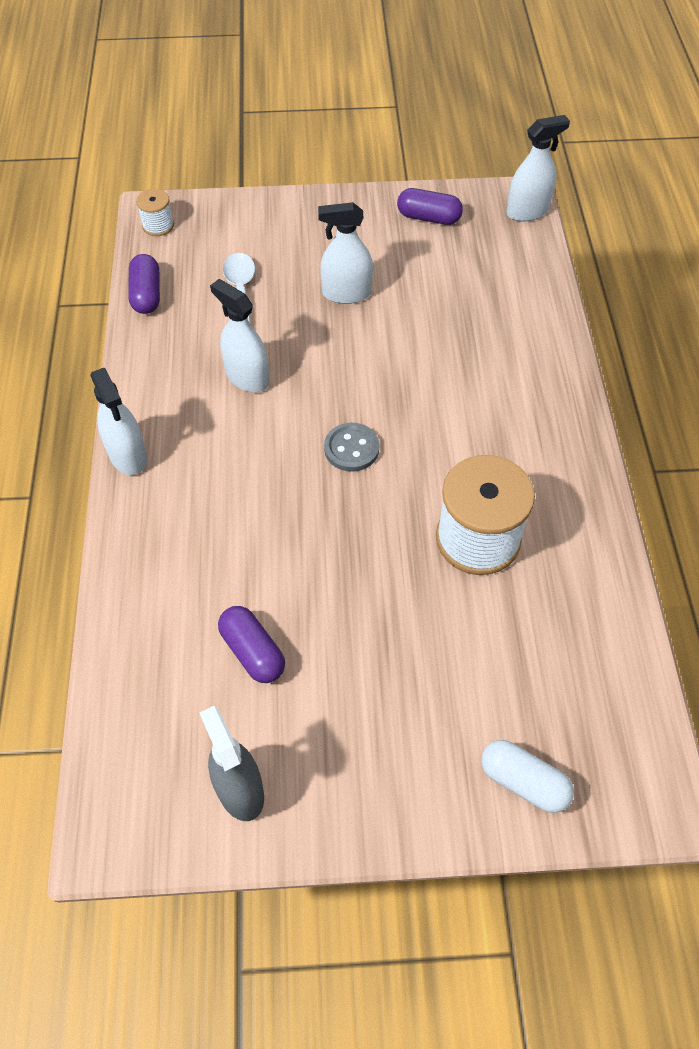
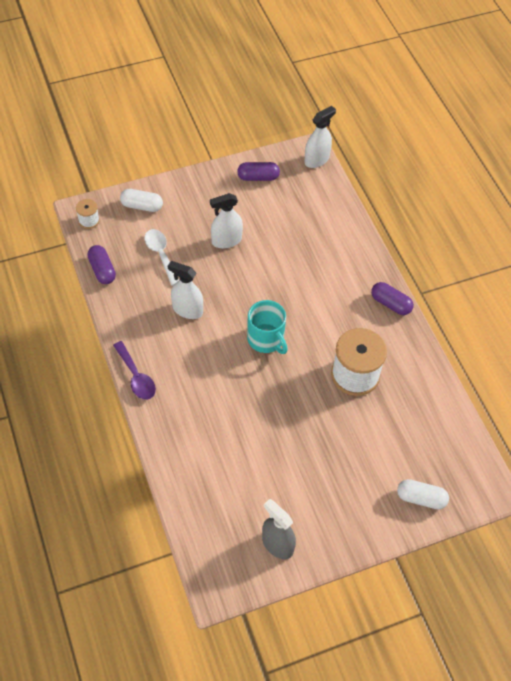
camera: 20 degrees left, 0 degrees up
white spray bottle [90,368,147,475] -> purple spoon [113,341,156,400]
purple capsule [218,606,285,683] -> purple capsule moved to [371,282,414,315]
grey button [324,423,380,472] -> turquoise mug [247,300,288,354]
none -> white capsule [120,189,163,212]

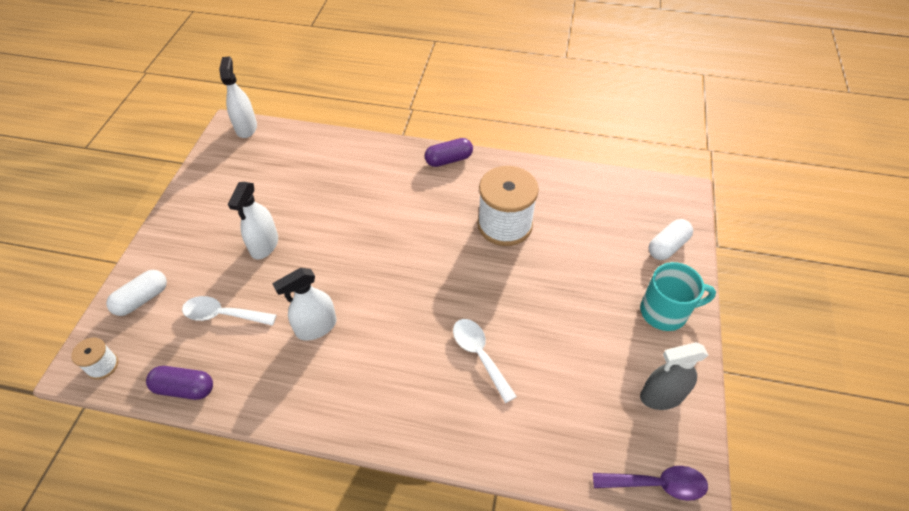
camera: 55 degrees left, 5 degrees down
purple spoon [113,341,156,400] -> purple spoon moved to [593,466,708,501]
purple capsule [237,162,280,181] -> none
turquoise mug [247,300,288,354] -> turquoise mug moved to [640,262,716,331]
none -> white spoon [453,319,517,403]

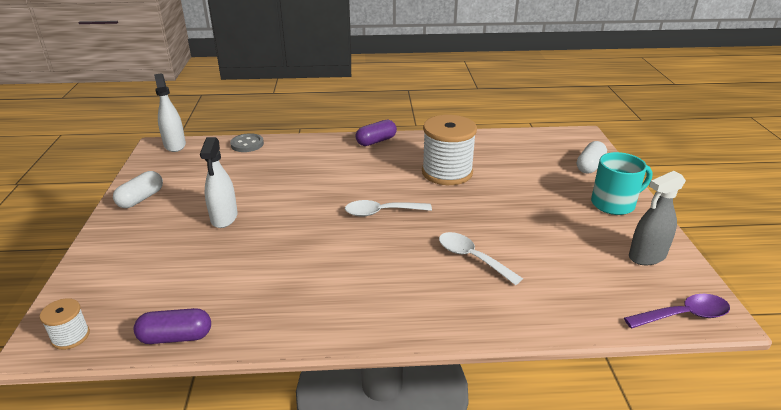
camera: 15 degrees left, 20 degrees down
white capsule [106,270,167,316] -> white capsule moved to [113,171,163,208]
white spoon [182,296,277,326] -> white spoon moved to [345,200,432,217]
white spray bottle [273,268,337,341] -> none
none -> grey button [230,133,264,152]

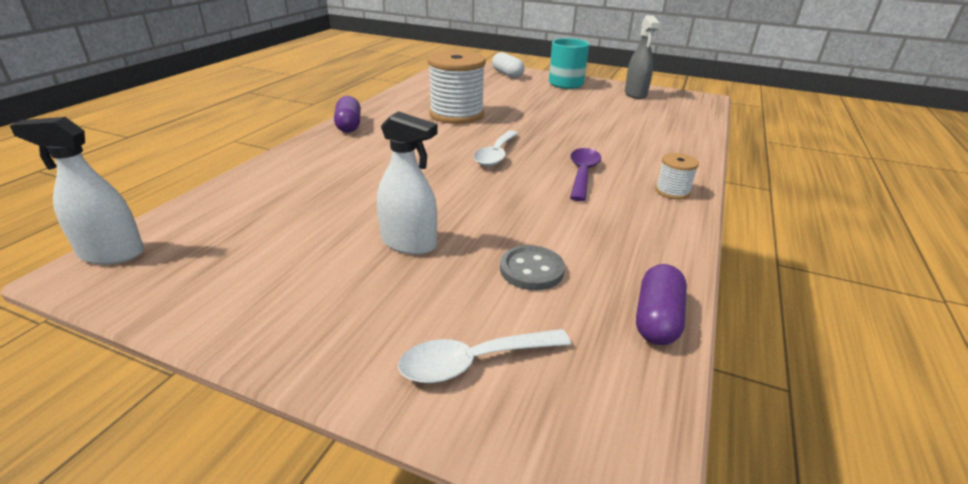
camera: 65 degrees left, 0 degrees up
white spool [40,298,90,350] -> white spool moved to [655,153,699,200]
white capsule [113,171,163,208] -> none
grey button [230,133,264,152] -> grey button moved to [500,245,565,290]
white spoon [439,232,523,285] -> white spoon moved to [398,329,571,383]
purple spoon [624,294,730,328] -> purple spoon moved to [570,148,601,201]

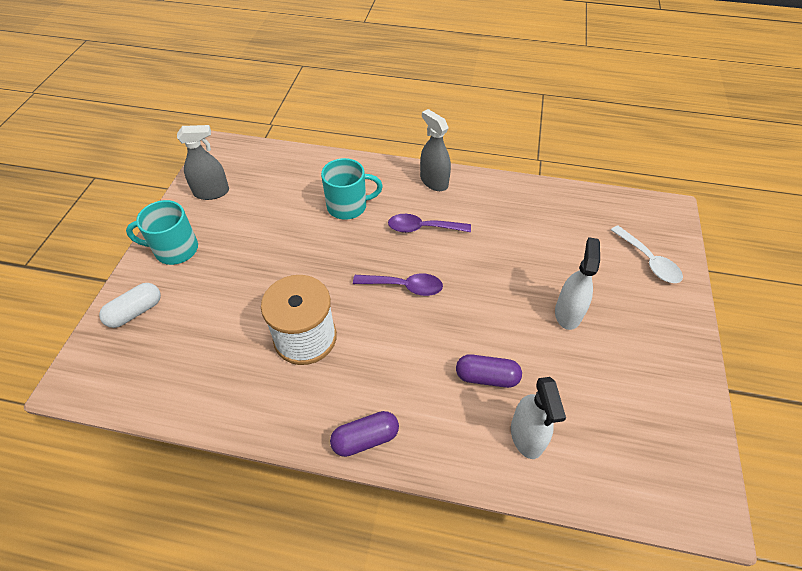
camera: 100 degrees left, 20 degrees up
white spray bottle [9,117,144,265] -> white spray bottle moved to [511,377,566,459]
white spoon [474,130,519,166] -> purple spoon [353,273,443,296]
grey button [500,245,565,290] -> none
purple capsule [636,264,687,345] -> purple capsule moved to [456,354,522,388]
white spool [655,153,699,200] -> grey spray bottle [420,109,451,191]
none -> turquoise mug [321,158,383,220]

